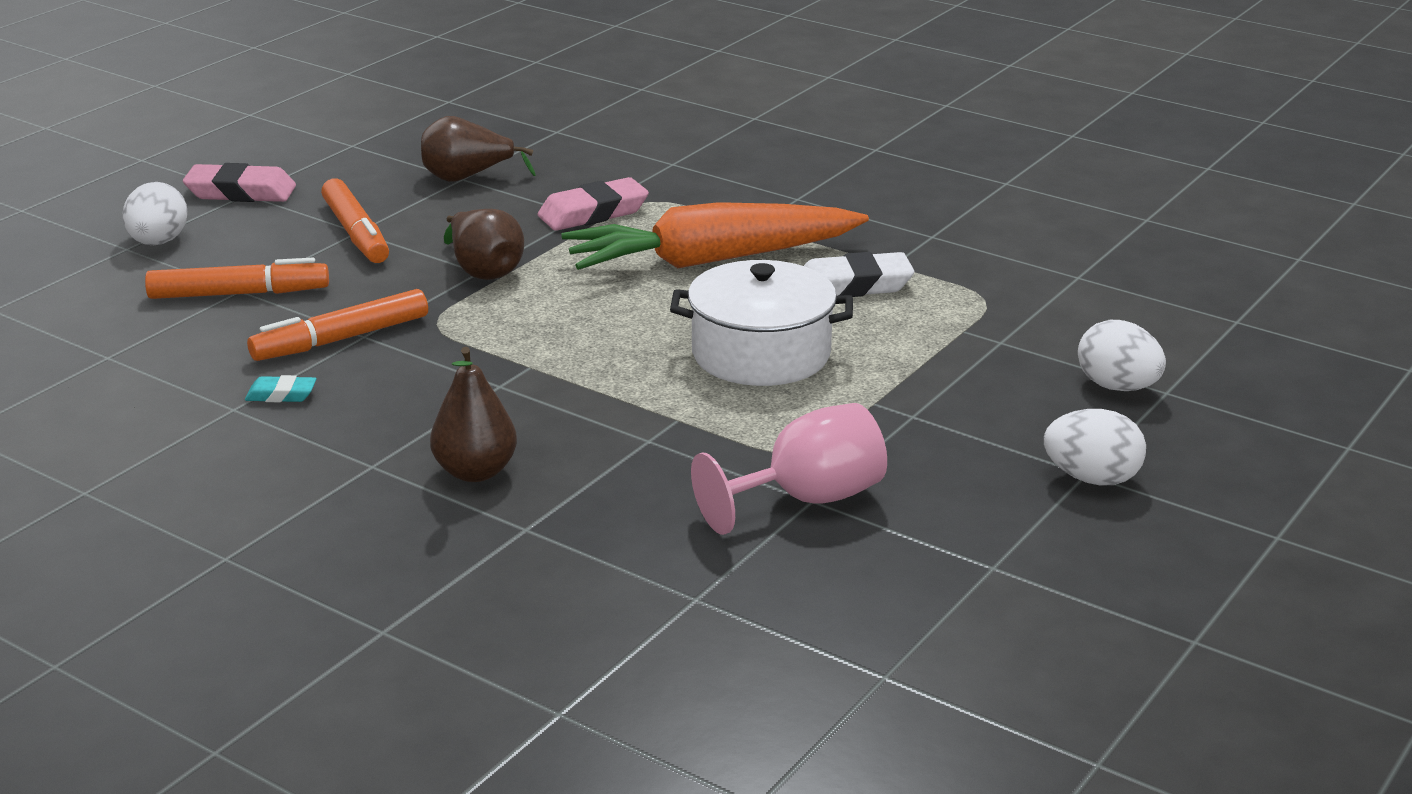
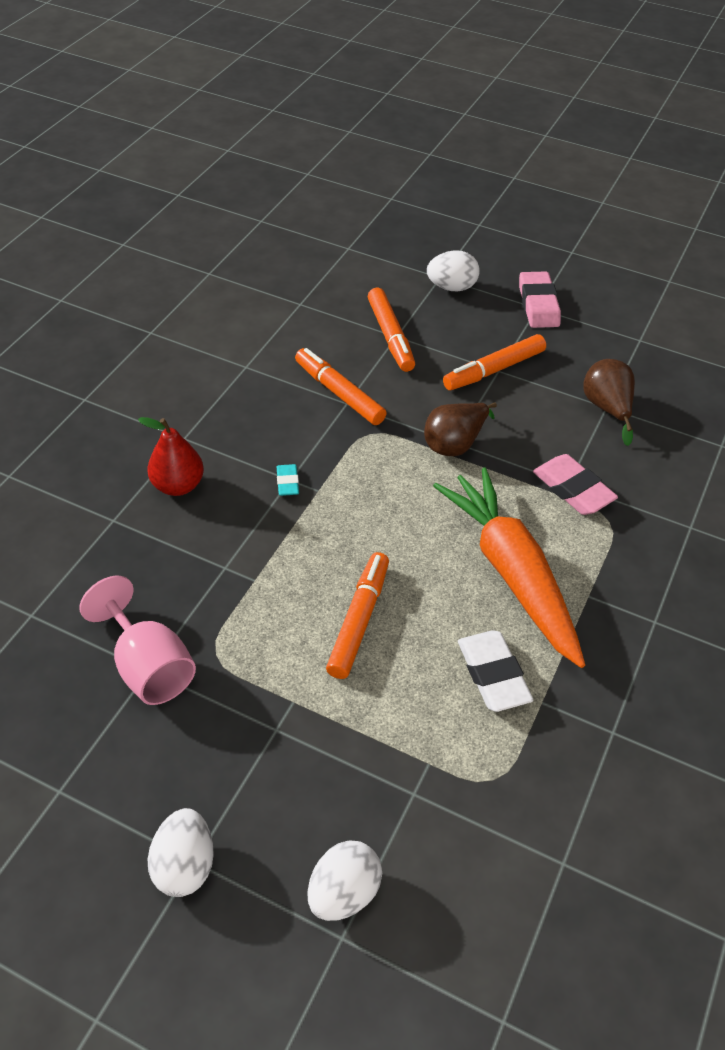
camera: 80 degrees right, 20 degrees up
turquoise eraser [245,375,316,402] -> turquoise eraser moved to [277,464,299,496]
brown pear [430,347,517,482] -> red pear [138,417,204,496]
white pot [670,260,853,386] -> orange marker [326,552,389,679]

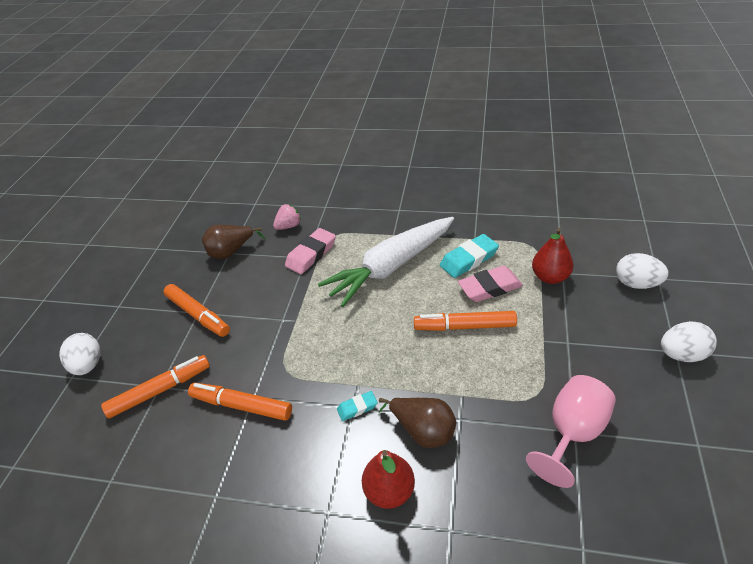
camera: 100 degrees left, 5 degrees down
orange marker [295,348,387,425] -> orange marker turned 75 degrees clockwise [188,383,292,421]
brown pear [424,402,497,456] -> brown pear moved to [379,398,456,448]
orange carrot [433,468,585,668] -> white carrot [318,217,454,307]
white eraser [458,630,533,712] -> turquoise eraser [440,234,499,278]
pink eraser [519,271,561,328] -> pink eraser moved to [458,266,523,302]
none -> pink strawberry [273,204,301,230]
none -> red pear [532,228,574,284]

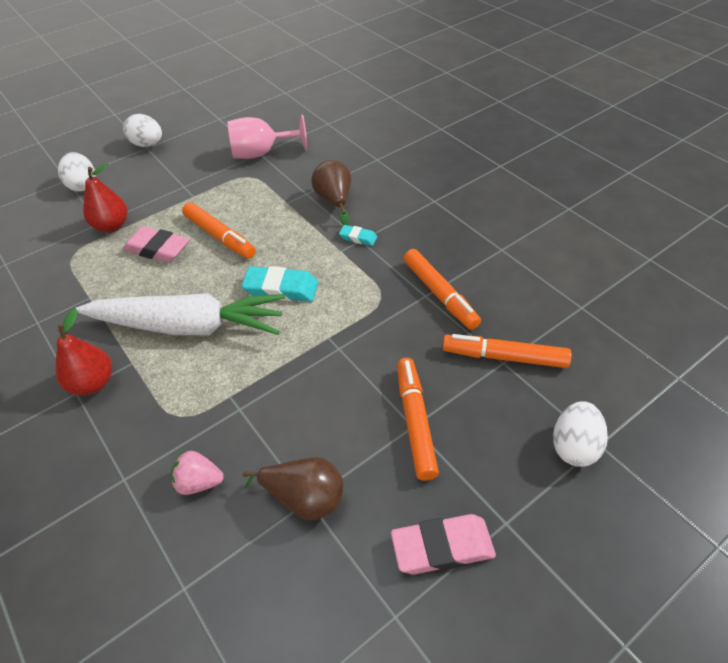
camera: 140 degrees left, 5 degrees up
pink eraser [285,228,336,274] -> pink eraser moved to [391,514,496,575]
red pear [362,450,415,509] -> red pear moved to [55,308,112,395]
turquoise eraser [440,234,499,278] -> turquoise eraser moved to [241,266,318,302]

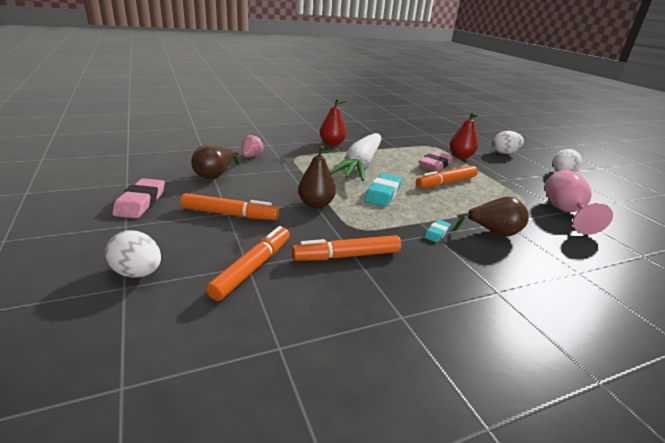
camera: 100 degrees right, 20 degrees down
none -> brown pear [298,145,336,209]

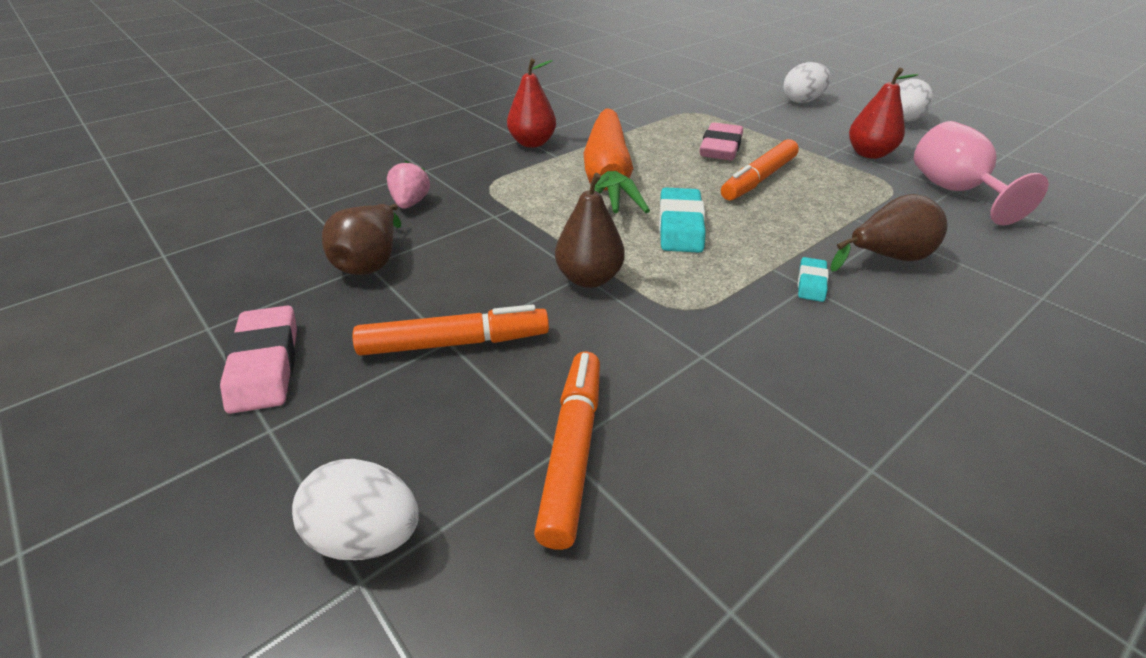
camera: 15 degrees left, 10 degrees up
orange marker [292,235,401,261] -> none
white carrot [330,133,382,181] -> orange carrot [583,108,650,213]
red pear [450,112,478,159] -> red pear moved to [849,68,918,159]

